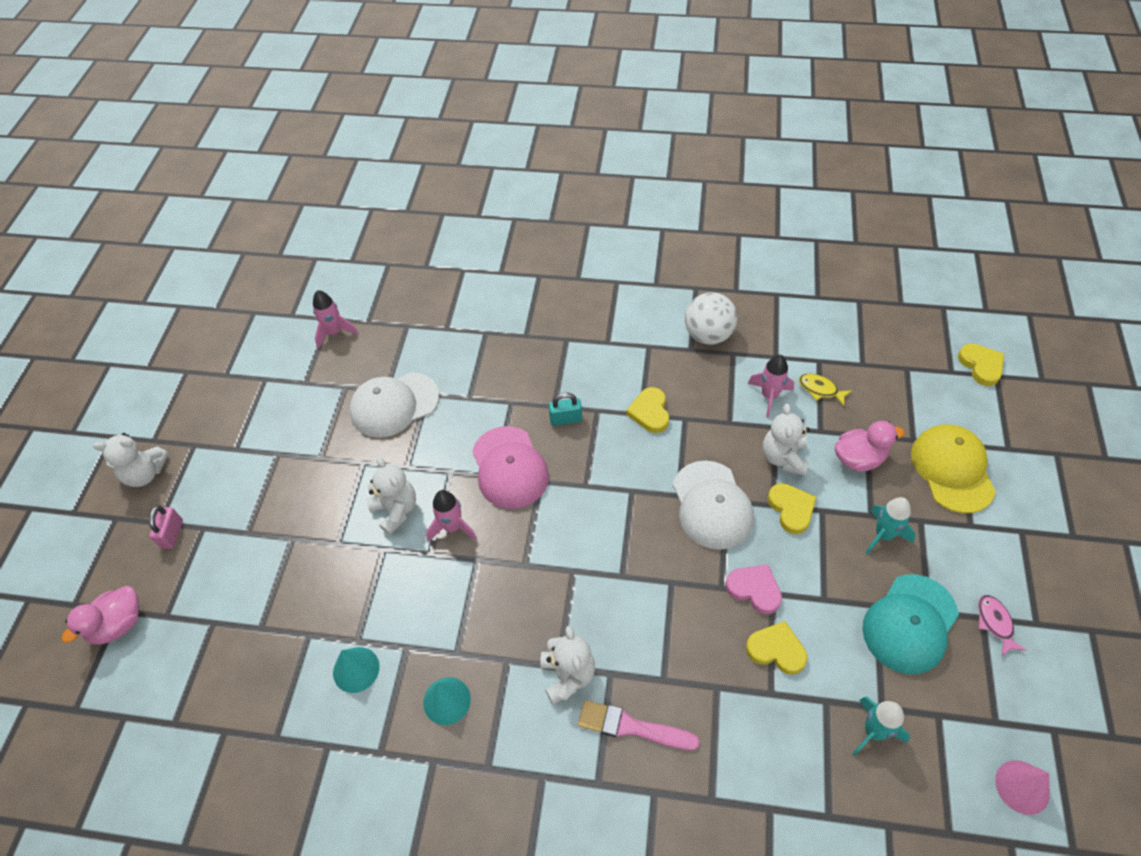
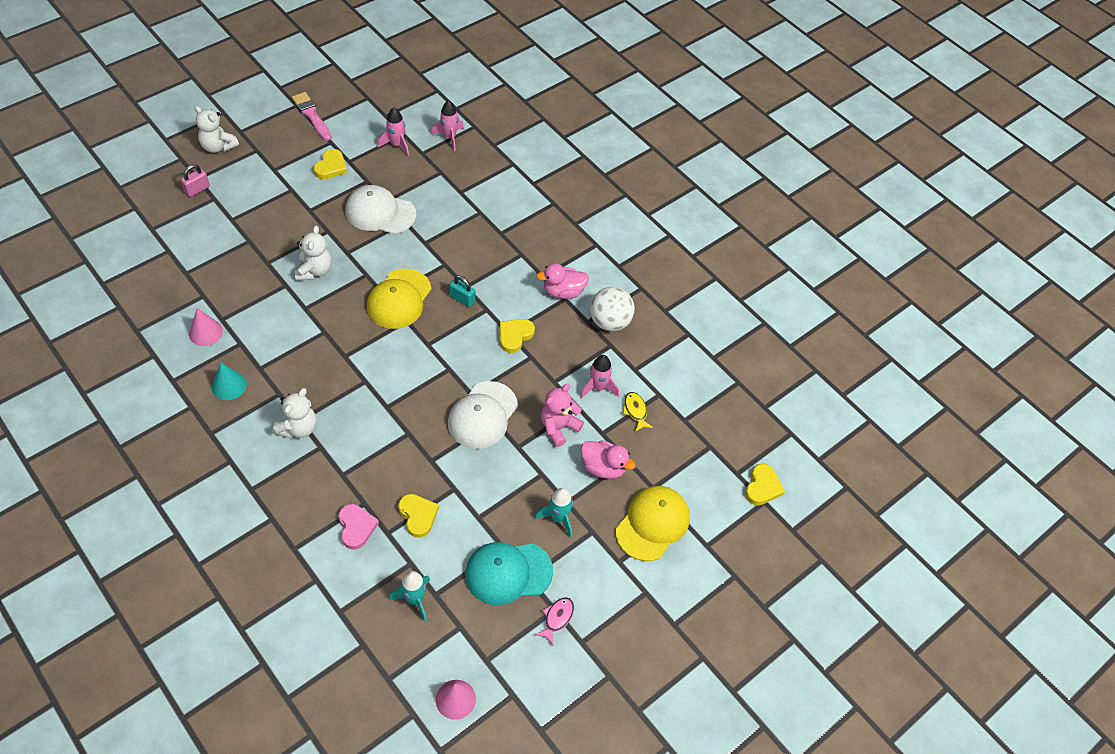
camera: 35 degrees right, 0 degrees up
pink duck [62,586,139,645] -> pink duck moved to [536,263,589,299]
turquoise cone [333,647,380,693] -> pink cone [189,308,223,346]
pink rocket [426,490,477,542] -> pink rocket moved to [431,100,464,151]
pink cap [472,426,549,509] -> yellow cap [367,269,431,329]
pink brush [578,700,700,750] -> pink brush moved to [292,92,332,141]
pink heart [725,564,782,614] -> pink heart moved to [338,504,379,549]
white teddy bear [763,404,810,476] -> pink teddy bear [541,384,584,447]
yellow heart [768,483,816,534] -> yellow heart moved to [313,149,347,179]

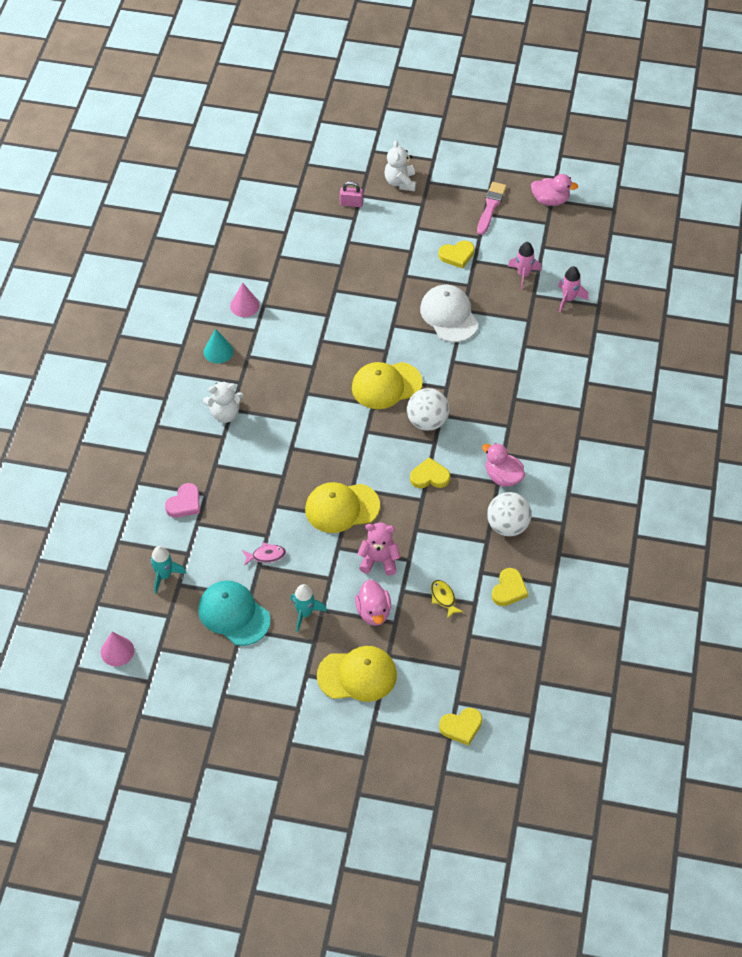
camera: 55 degrees right, 0 degrees up
white teddy bear [295,226,332,281] -> none
yellow heart [398,494,439,538] -> yellow heart moved to [491,568,528,606]
white cap [448,381,518,449] -> yellow cap [305,482,380,533]
turquoise padlock [450,275,475,308] -> white ball [407,388,449,431]
pink fish [535,597,574,645] -> pink fish moved to [242,542,286,566]
pink rocket [580,355,619,398] -> none
yellow fish [623,392,653,432] -> yellow fish turned 60 degrees counterclockwise [431,580,464,619]
none -> pink duck [531,174,578,206]

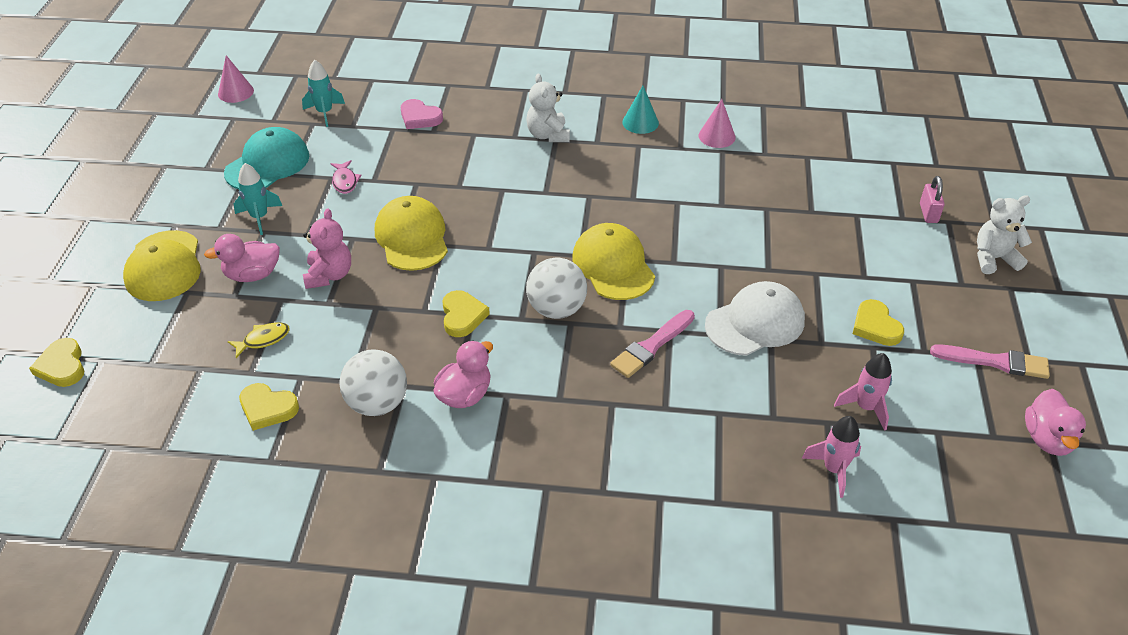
camera: 85 degrees right, 10 degrees down
none -> pink brush [610,310,695,378]

